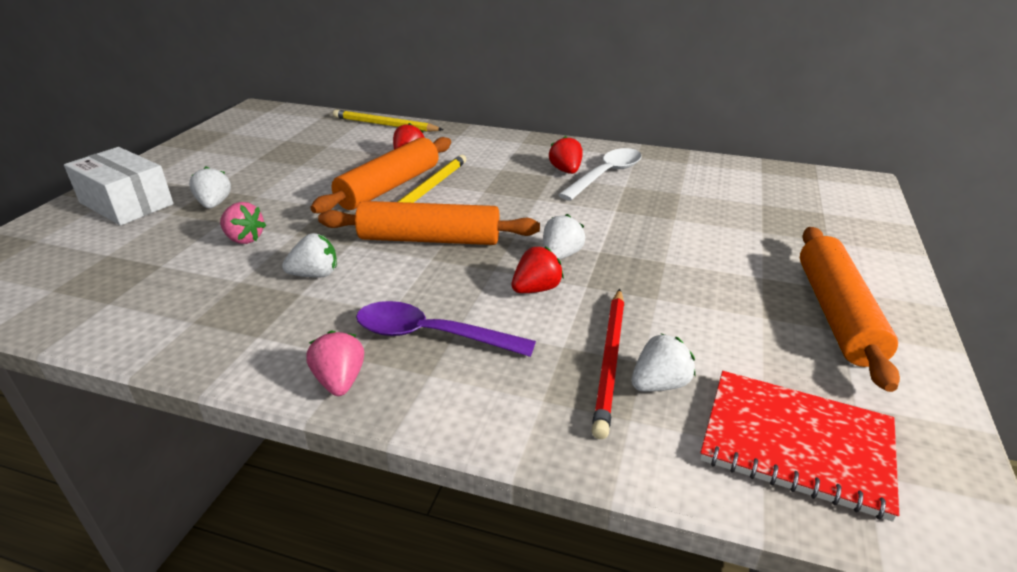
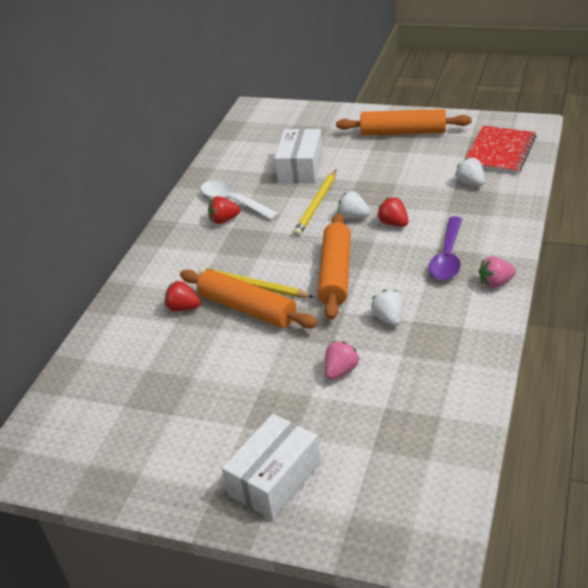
camera: 85 degrees left, 5 degrees up
white strawberry [189,166,231,208] -> none
yellow pencil [333,110,443,132] -> yellow pencil moved to [293,170,336,236]
red pencil [592,289,625,439] -> none
none -> white box [274,129,323,183]

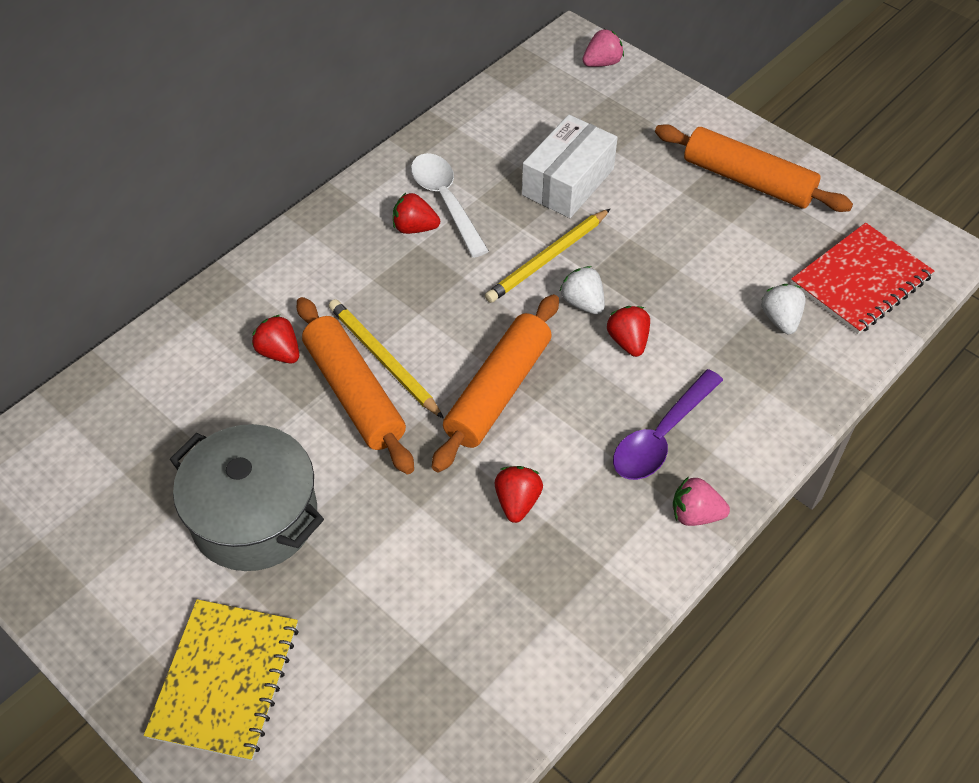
camera: 20 degrees right, 15 degrees up
white box [222,414,321,520] -> yellow notebook [144,599,299,761]
pink strawberry [325,341,359,380] -> pink strawberry moved to [582,29,624,67]
white strawberry [371,290,403,326] -> red strawberry [494,466,543,523]
none -> grey pot [170,424,324,571]

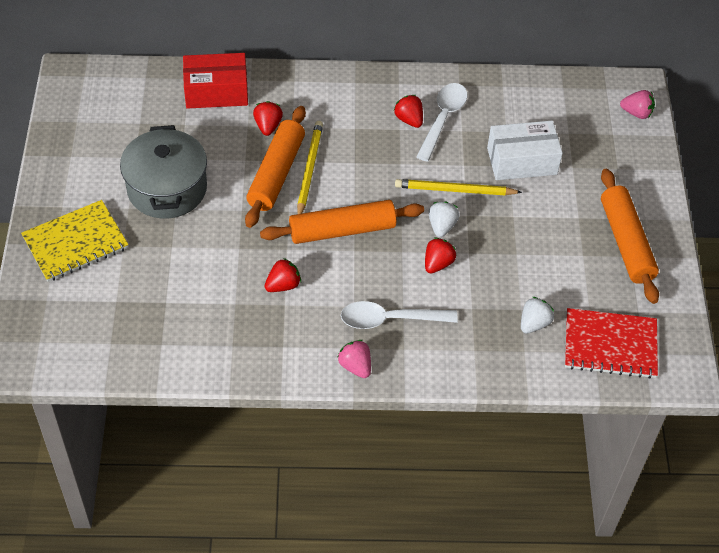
camera: 45 degrees right, 0 degrees up
purple spoon [613,369,723,480] -> white spoon [341,301,458,329]
none -> red box [183,53,248,109]

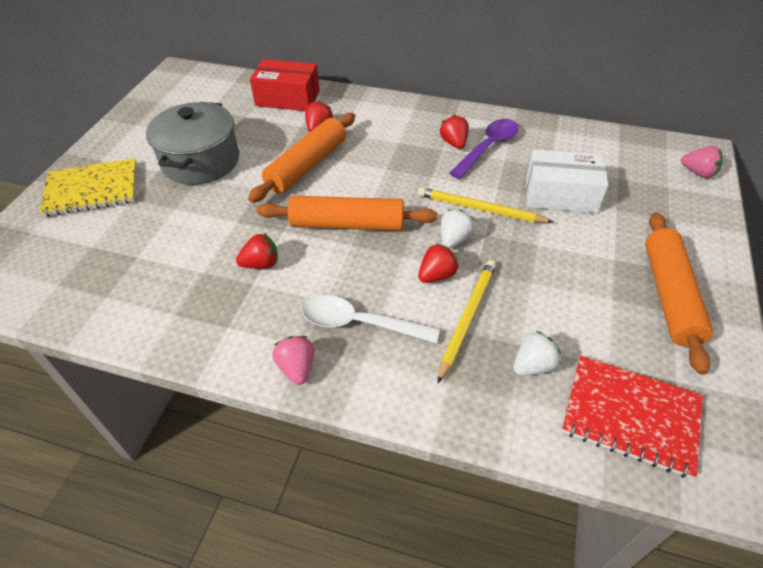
camera: 20 degrees right, 5 degrees down
yellow pencil [297,121,323,214] -> yellow pencil moved to [438,260,496,383]
white spoon [416,83,467,162] -> purple spoon [449,119,519,179]

